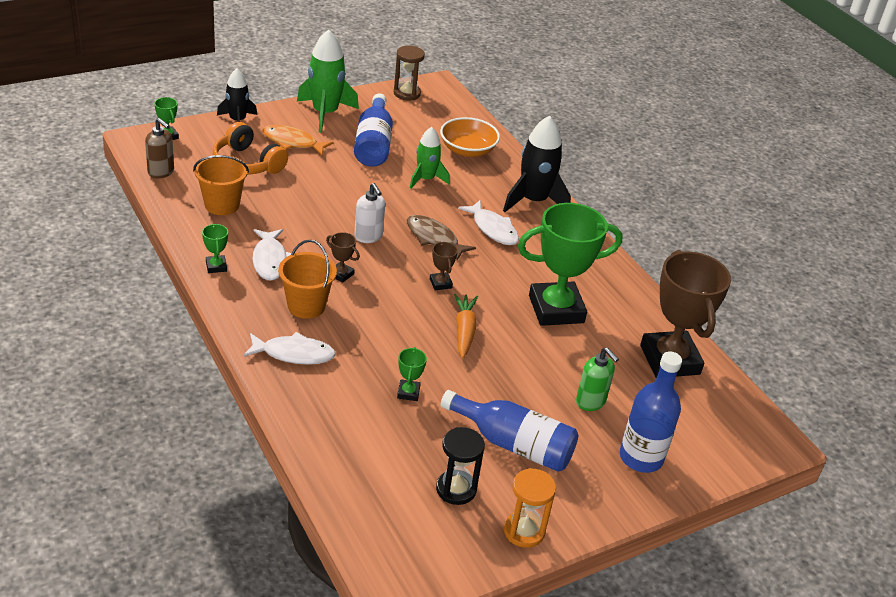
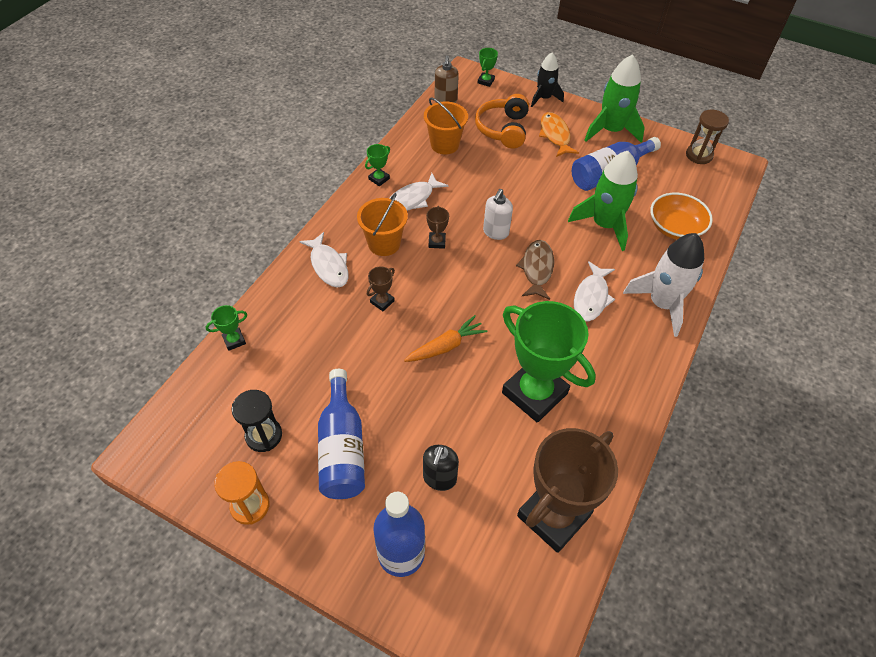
camera: 60 degrees right, 15 degrees up
green trophy [397,347,427,401] -> green trophy moved to [206,305,247,351]
green rocket [410,127,449,189] -> green rocket [568,151,638,251], size x1.60
brown trophy [430,241,458,290] -> brown trophy moved to [367,266,395,311]
black rocket [503,116,571,212] -> white rocket [623,233,704,337]
green soap dispenser [576,347,619,411] -> black soap dispenser [423,445,459,491]

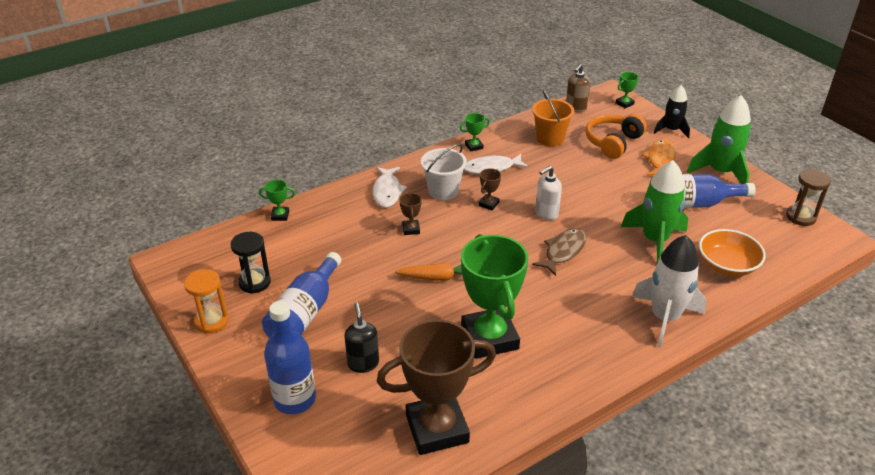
camera: 30 degrees right, 15 degrees down
orange bucket [357,193,408,256] -> white bucket [421,144,467,201]
brown trophy [367,266,395,311] -> brown trophy turned 75 degrees counterclockwise [399,193,421,235]
black soap dispenser [423,445,459,491] -> black soap dispenser turned 120 degrees clockwise [345,302,379,373]
white fish [574,261,615,321] -> none

